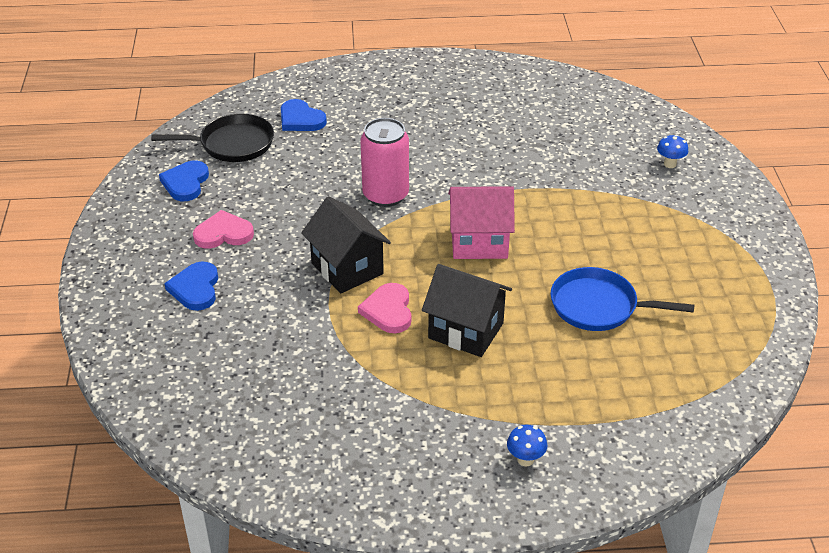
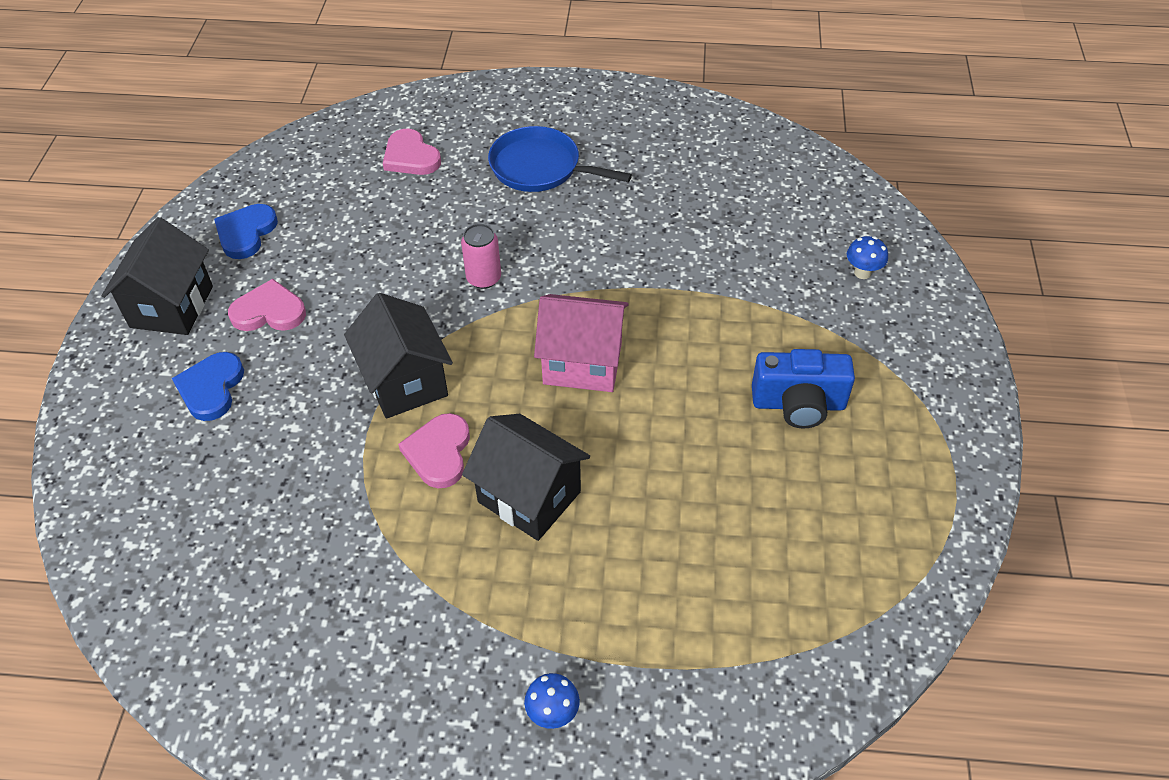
camera: 10 degrees right, 10 degrees up
black pan [151,114,274,162] -> none
blue heart [281,99,327,131] -> pink heart [383,129,441,175]
pink can [360,118,409,207] -> pink can [461,224,501,289], size x0.60
blue pan [551,267,694,331] -> blue pan moved to [488,126,632,192]
none -> black house [102,217,213,335]
none -> blue camera [752,349,855,429]

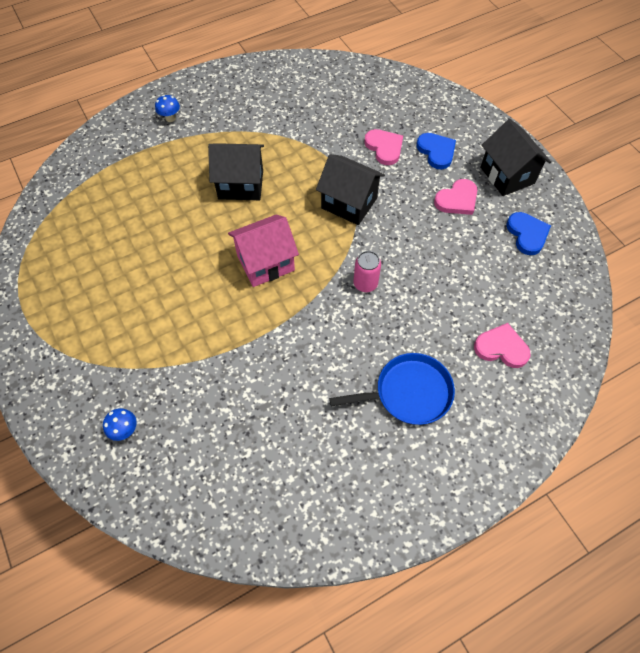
camera: 145 degrees right, 10 degrees up
pink heart [398,413,470,488] -> pink heart moved to [364,129,403,165]
blue camera [752,349,855,429] -> none

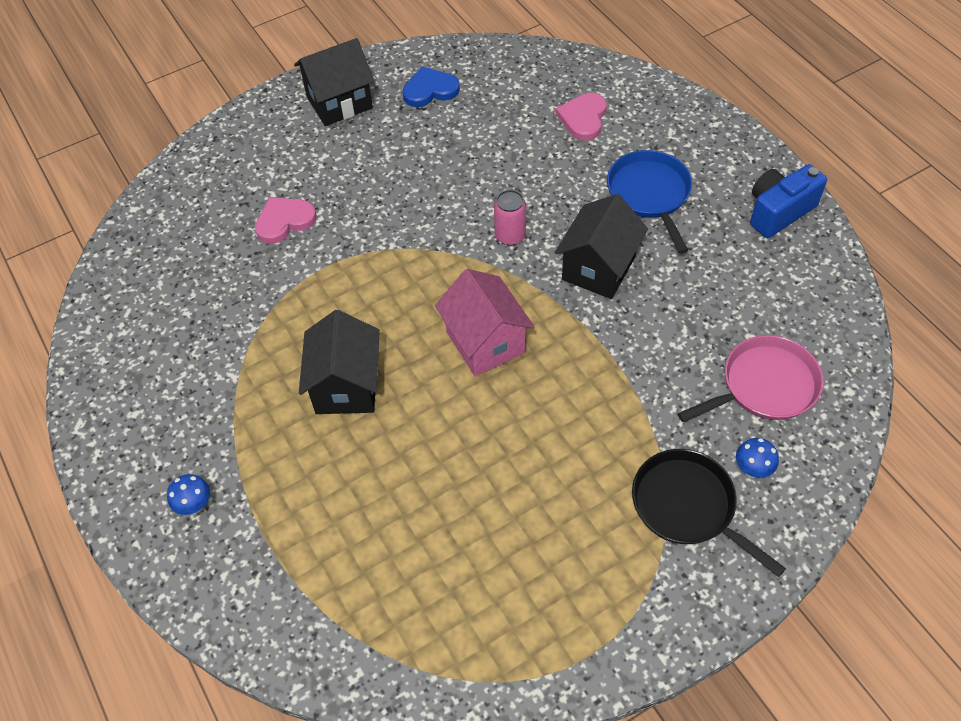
camera: 90 degrees left, 5 degrees down
black house [316,154,385,225] -> black house moved to [555,194,648,299]
blue heart [416,133,456,169] -> none
pink heart [434,179,477,215] -> none
none -> black pan [632,449,786,577]
none -> pink pan [678,335,823,422]
none -> blue camera [750,164,827,238]

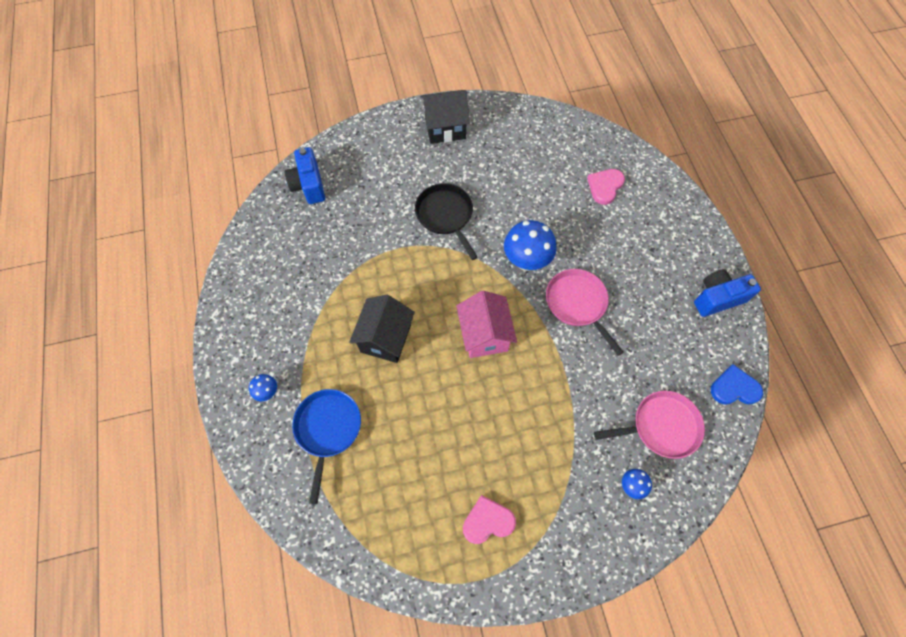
camera: 15 degrees right, 10 degrees up
pink heart [255,197,317,244] -> pink heart moved to [463,495,516,544]
blue heart [402,66,460,107] -> blue heart moved to [711,364,763,405]
pink can [494,190,526,245] -> blue mushroom [504,220,557,271]
black house [555,194,648,299] -> pink pan [546,269,624,356]
blue pan [607,150,692,254] -> blue pan moved to [292,389,361,504]
black pan [632,449,786,577] -> black pan moved to [415,183,478,260]
none -> blue camera [285,147,325,204]

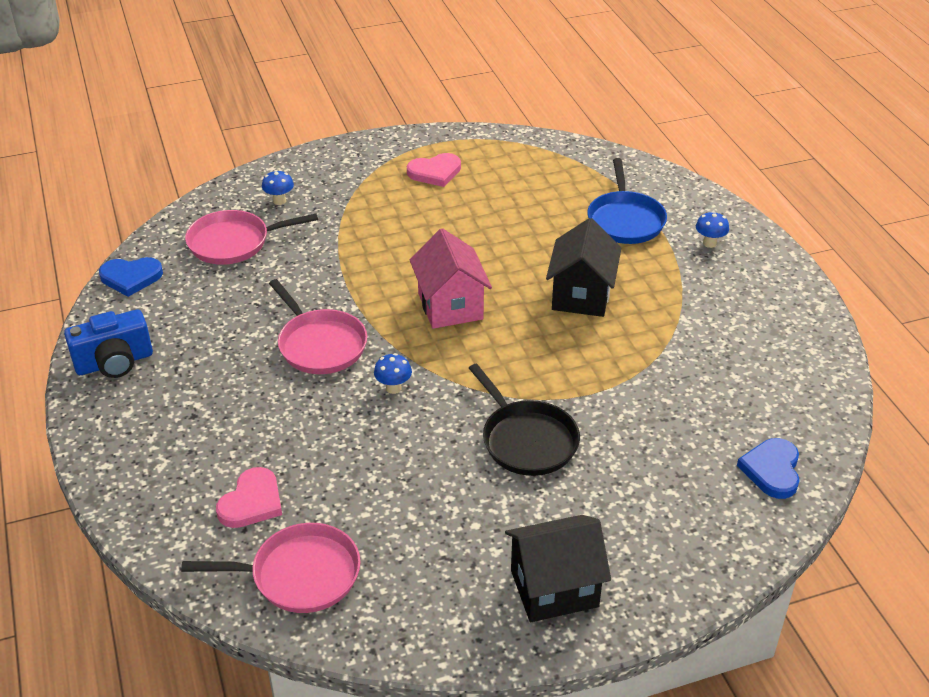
camera: 175 degrees right, 25 degrees down
blue camera [285,147,325,204] -> blue heart [737,438,800,499]
blue mushroom [504,220,557,271] -> blue mushroom [374,353,412,394], size x0.49
none -> pink pan [181,523,360,613]

